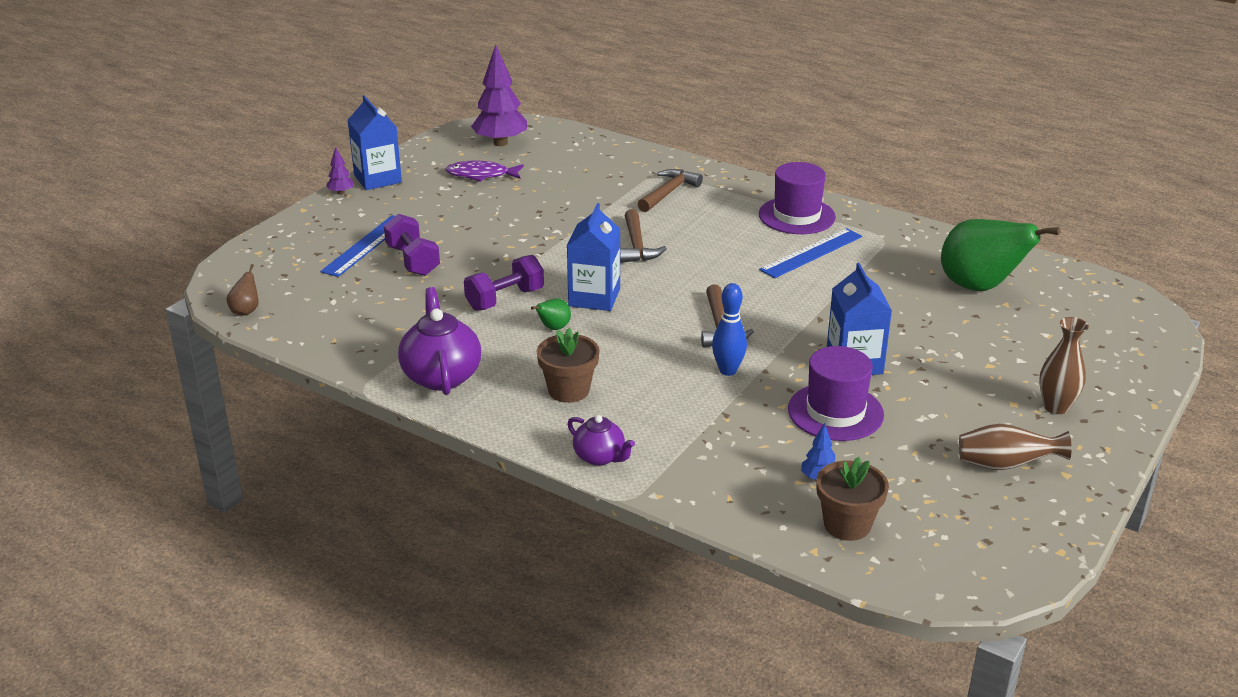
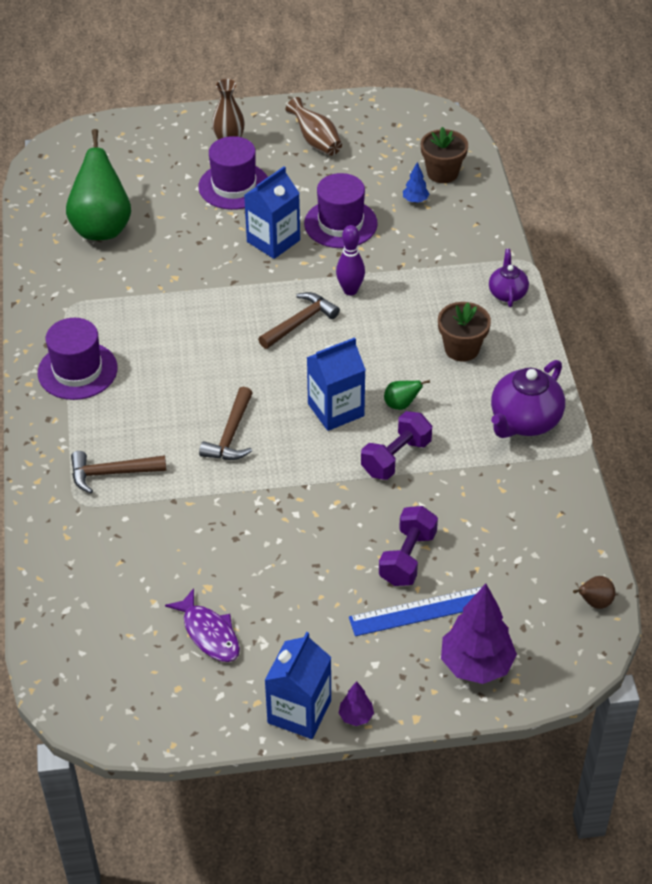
camera: 130 degrees left, 15 degrees up
purple dumbbell [464,255,544,311] -> purple dumbbell turned 60 degrees counterclockwise [361,411,432,480]
purple tree [471,45,527,146] -> purple tree moved to [441,584,517,684]
brown hammer [620,209,667,263] -> brown hammer turned 150 degrees clockwise [199,387,253,460]
blue bowling pin [712,283,747,376] -> purple bowling pin [336,225,365,295]
blue ruler [759,228,862,278] -> none
none -> purple hat [198,136,268,210]

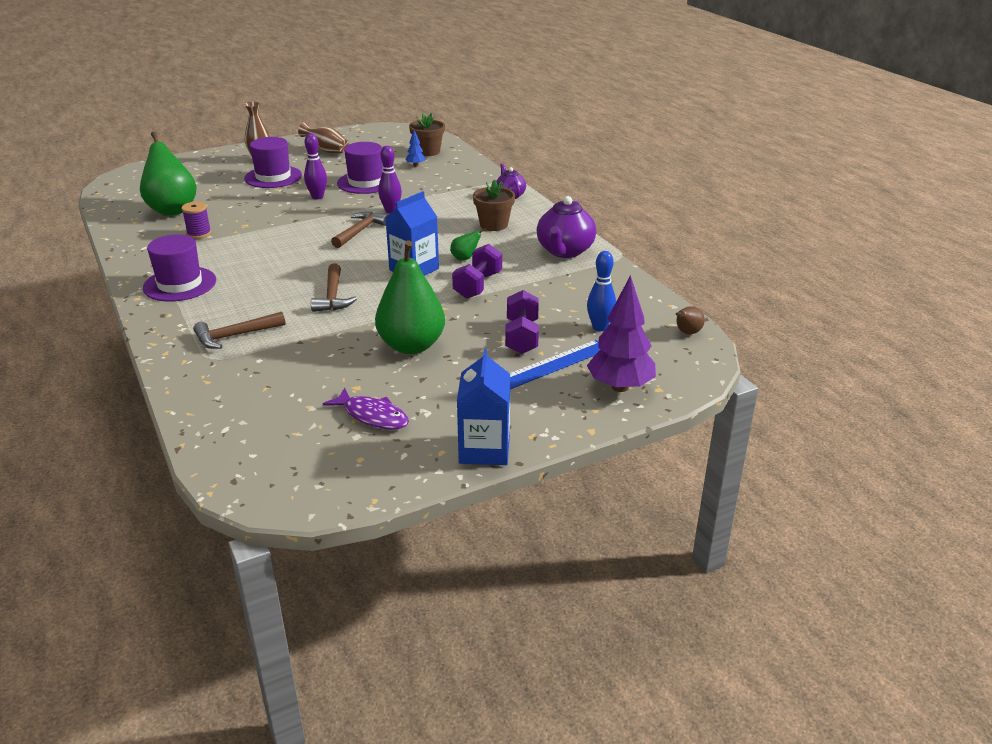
camera: 20 degrees left, 15 degrees down
blue carton [244,166,300,259] -> purple bowling pin [304,133,327,199]
purple tree [339,681,374,726] -> none
none -> purple spool [182,202,211,239]
none -> green pear [375,240,445,354]
none -> blue bowling pin [587,251,616,331]

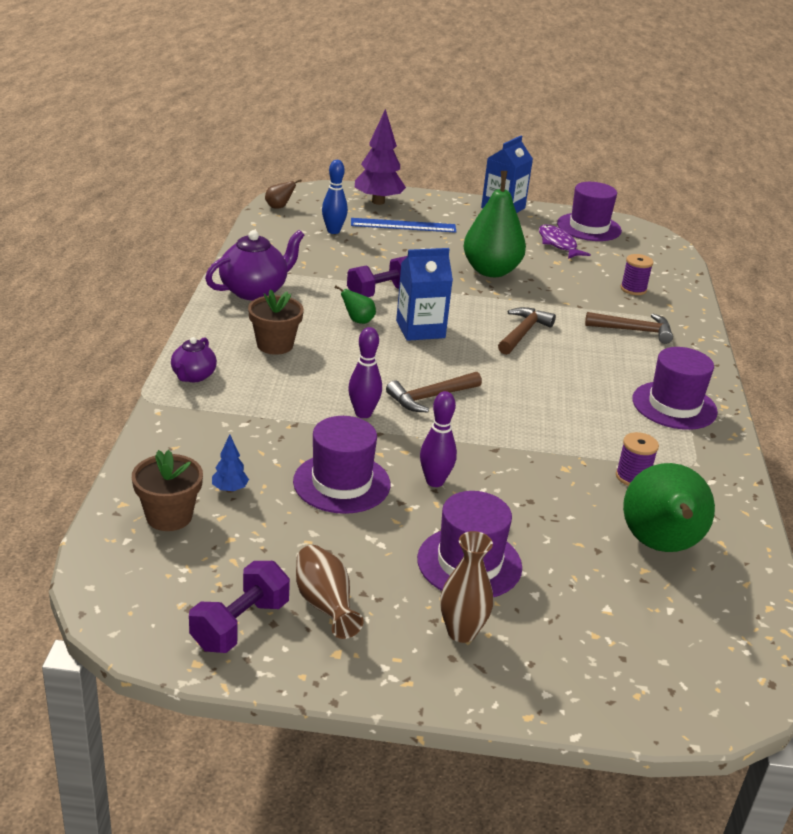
camera: 150 degrees left, 0 degrees up
purple dumbbell [505,290,539,354] -> purple dumbbell moved to [189,561,290,653]
none -> purple hat [557,182,622,241]
none -> purple spool [621,254,653,295]

